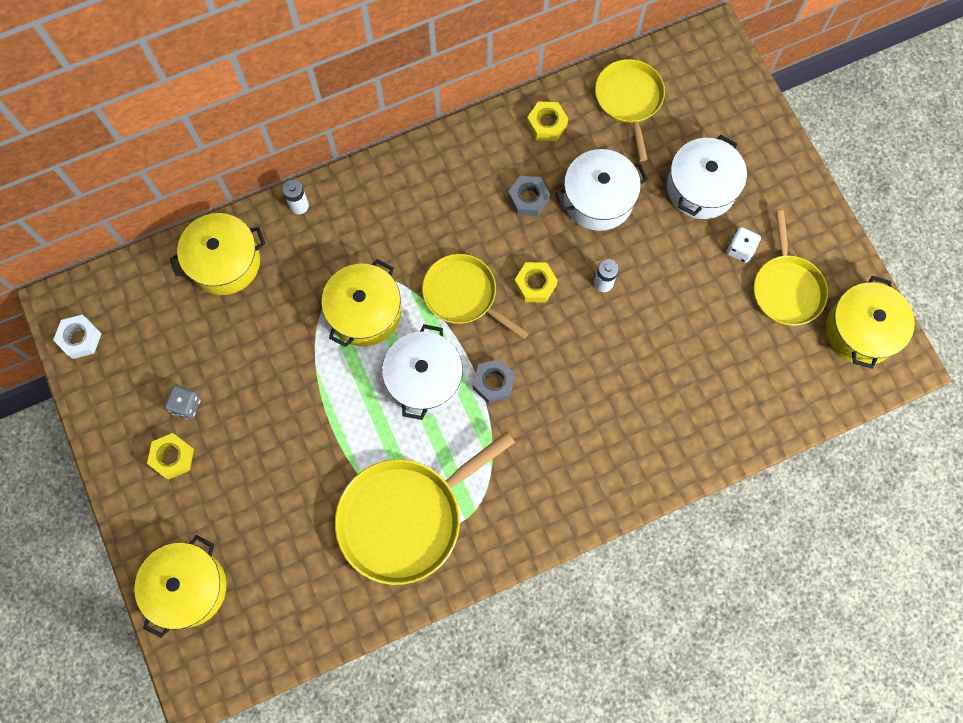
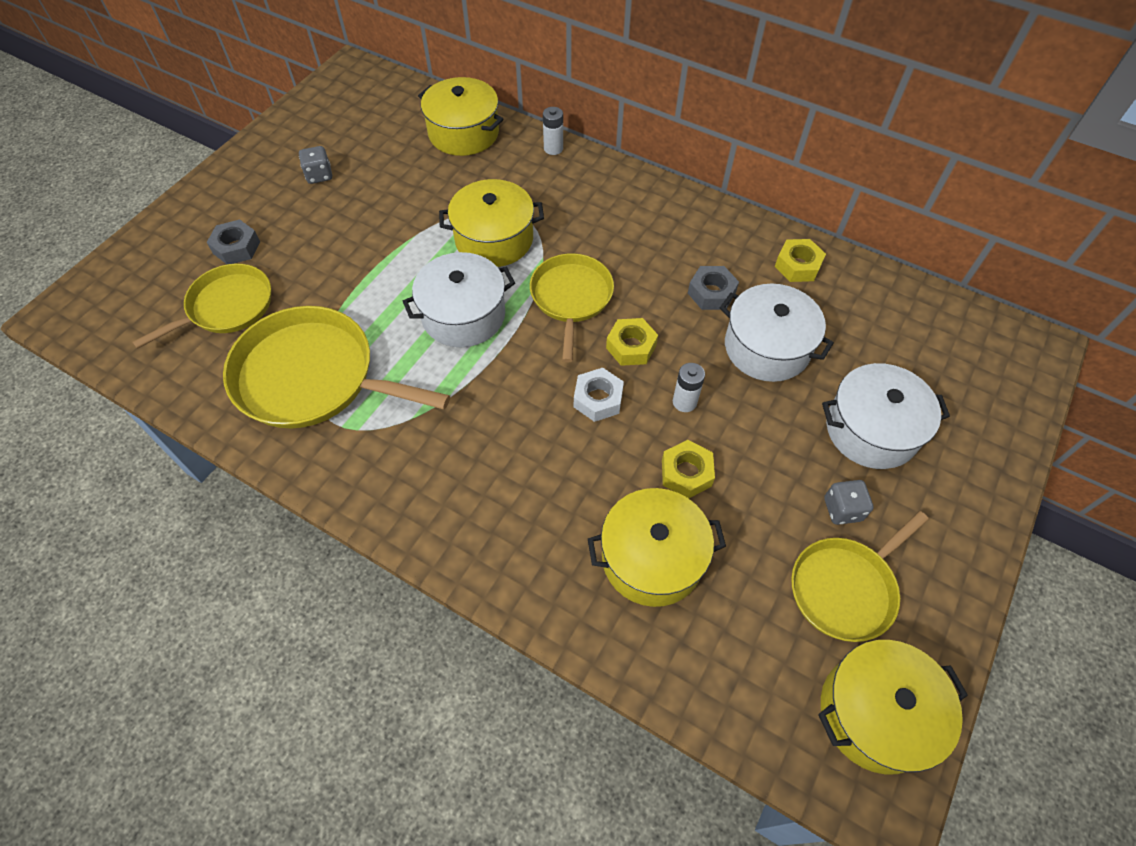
camera: 55 degrees right, 15 degrees down
white nut [53,315,102,359] -> white nut moved to [574,368,624,422]
yellow pot [134,535,227,638] -> yellow pot moved to [588,488,726,607]
yellow nut [147,433,194,479] -> yellow nut moved to [662,440,715,499]
grey nut [473,359,515,404] -> grey nut moved to [206,220,260,264]
yellow pan [595,59,665,161] -> yellow pan moved to [133,264,271,349]
white dice [726,227,761,263] -> grey dice [824,480,874,525]

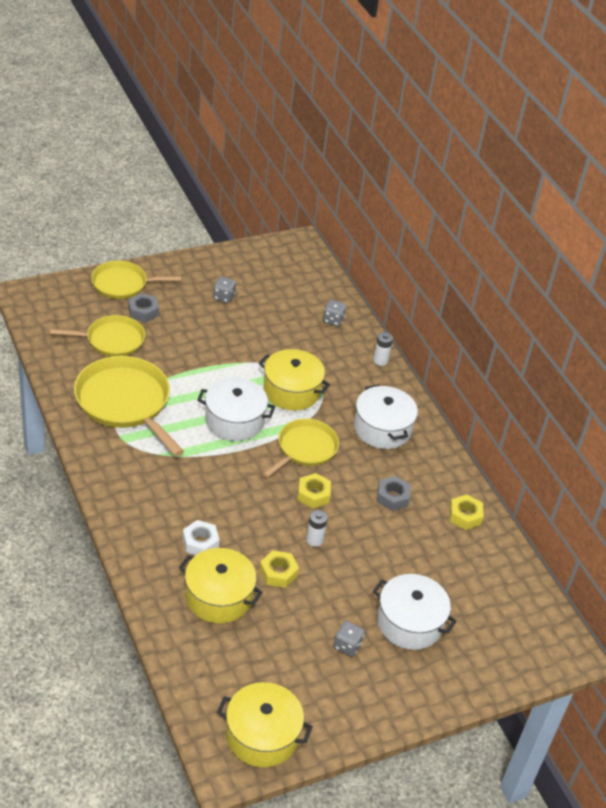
camera: 30 degrees right, 15 degrees down
yellow pot [418,77,503,156] -> grey dice [323,300,346,326]
white nut [574,368,624,422] -> white nut moved to [182,520,219,555]
white pot [720,284,834,382] -> white pot moved to [354,384,418,449]
yellow pan [791,511,929,642] -> yellow pan moved to [91,261,181,299]

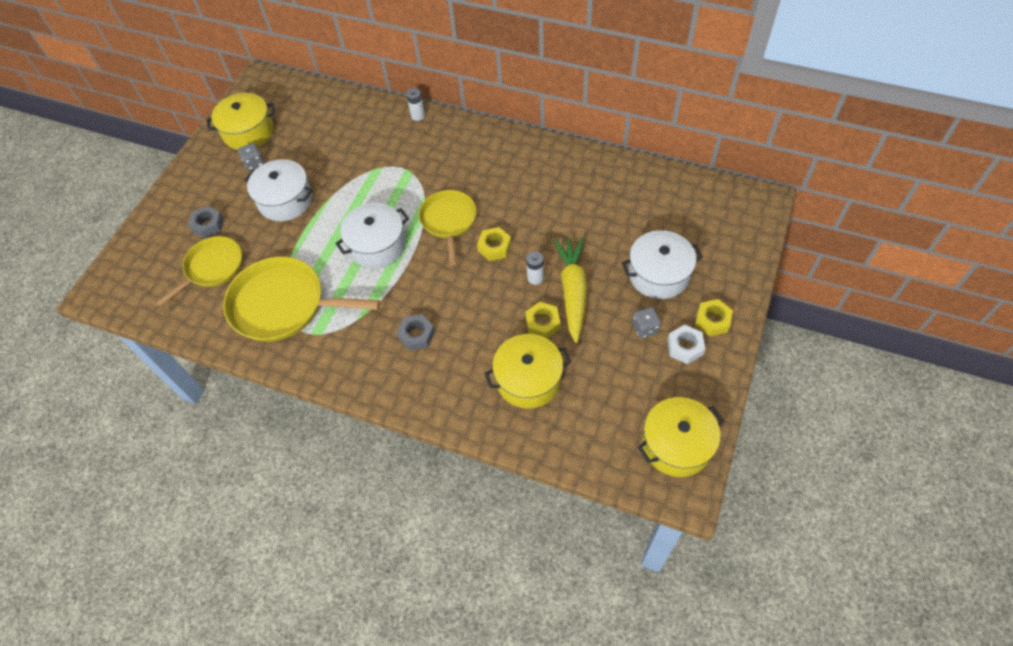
camera: 35 degrees left, 15 degrees up
yellow pan [91,261,181,299] -> none
white nut [182,520,219,555] -> white nut moved to [667,325,705,364]
yellow pot [259,349,330,410] -> yellow pot moved to [207,93,275,150]
grey dice [323,300,346,326] -> none
white pot [354,384,418,449] -> white pot moved to [245,159,313,221]
grey nut [377,476,411,511] -> grey nut moved to [397,314,435,351]
yellow nut [449,494,484,530] -> yellow nut moved to [695,299,733,336]
none -> yellow carrot [554,237,587,343]

